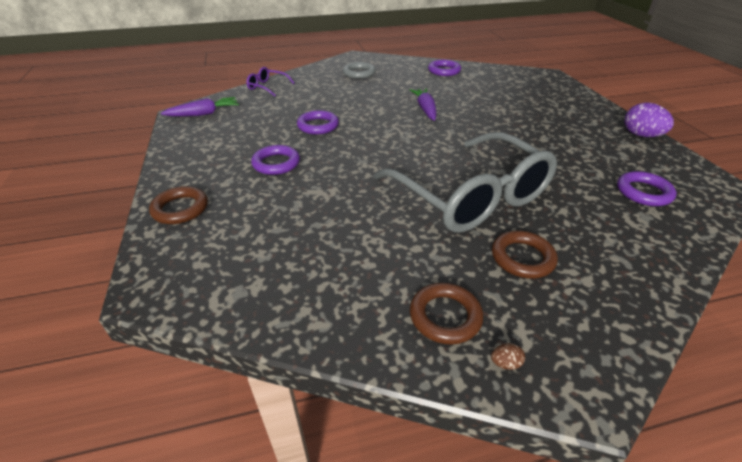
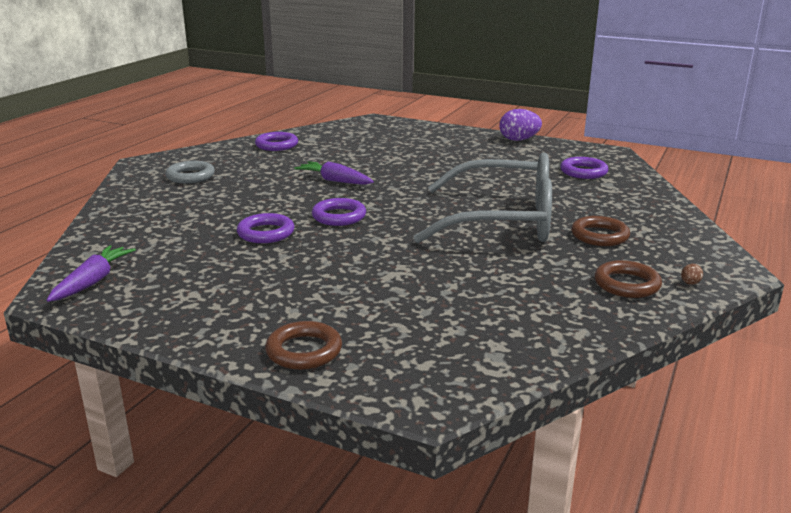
camera: 50 degrees left, 15 degrees down
purple glasses [246,67,294,97] -> none
purple ring [251,145,300,175] -> purple ring moved to [312,198,366,226]

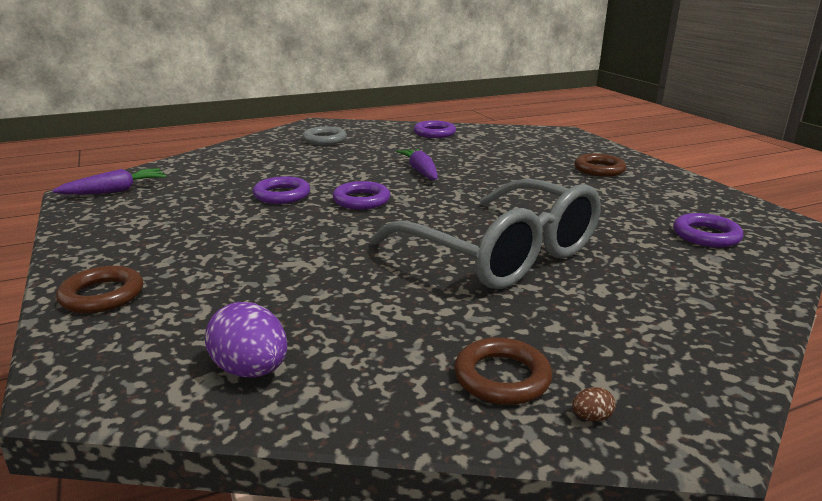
camera: 40 degrees right, 0 degrees up
purple egg [499,109,542,141] -> purple egg moved to [205,302,288,377]
brown ring [571,216,630,246] -> brown ring moved to [574,154,626,177]

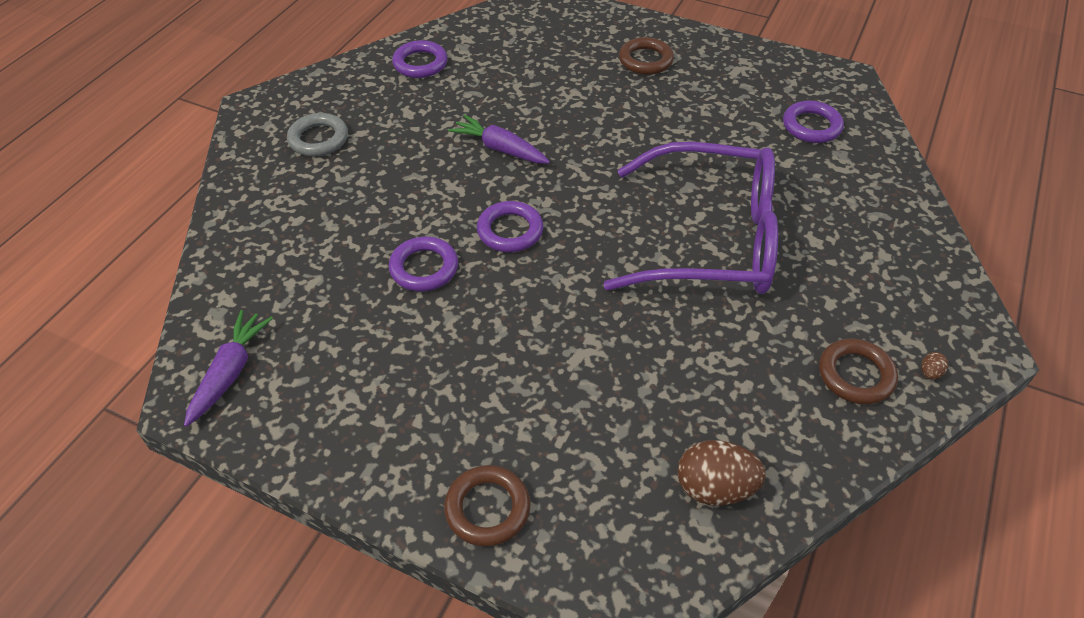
camera: 40 degrees left, 25 degrees up
purple egg [205,302,288,377] -> brown egg [677,440,766,506]
grey glasses [371,179,601,289] -> purple glasses [604,142,778,294]

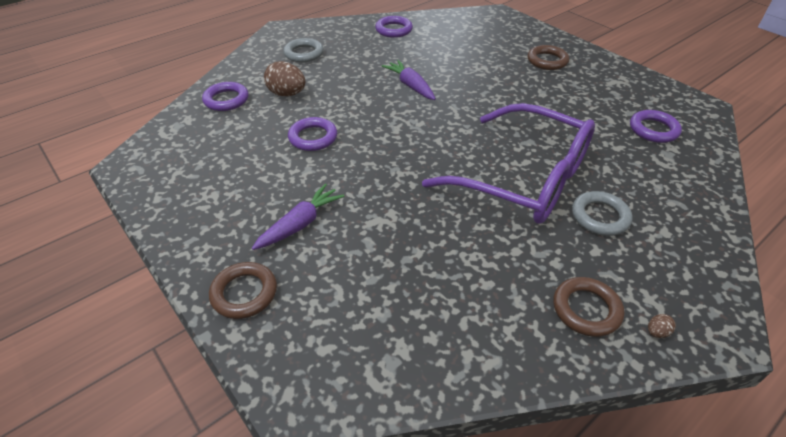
camera: 25 degrees right, 5 degrees down
purple carrot [184,310,273,427] -> purple carrot moved to [252,184,344,250]
purple ring [477,201,543,252] -> purple ring moved to [202,82,249,111]
brown egg [677,440,766,506] -> brown egg moved to [264,61,305,96]
none -> grey ring [572,191,633,236]

